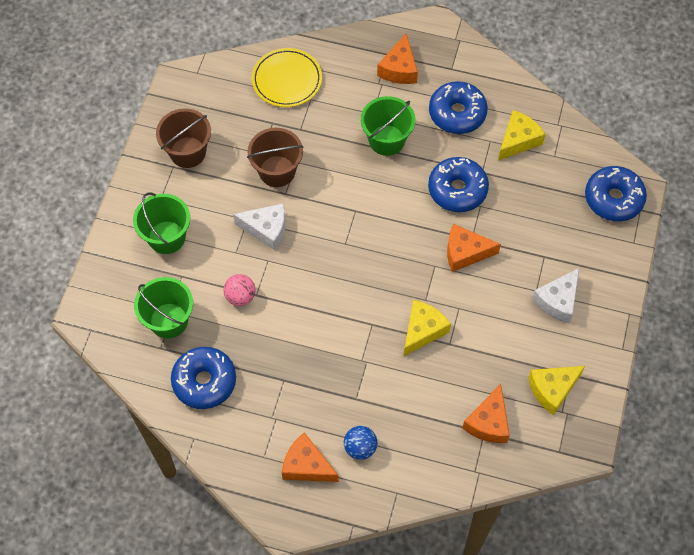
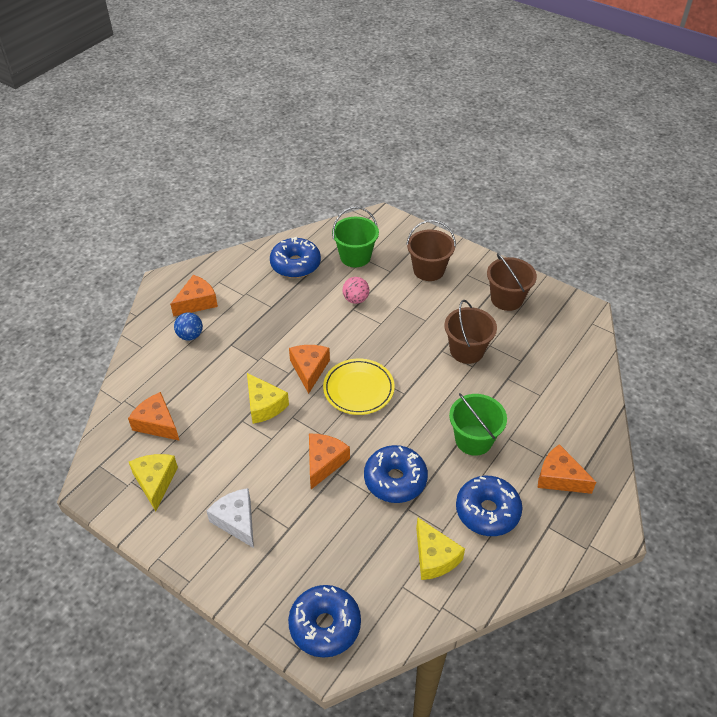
camera: 110 degrees right, 15 degrees down
green bucket [133,192,190,254] -> brown bucket [406,220,456,281]
white cheese [233,203,286,250] -> none
yellow plate [252,48,322,107] -> yellow plate moved to [323,359,395,415]
none -> orange cheese [289,345,330,394]

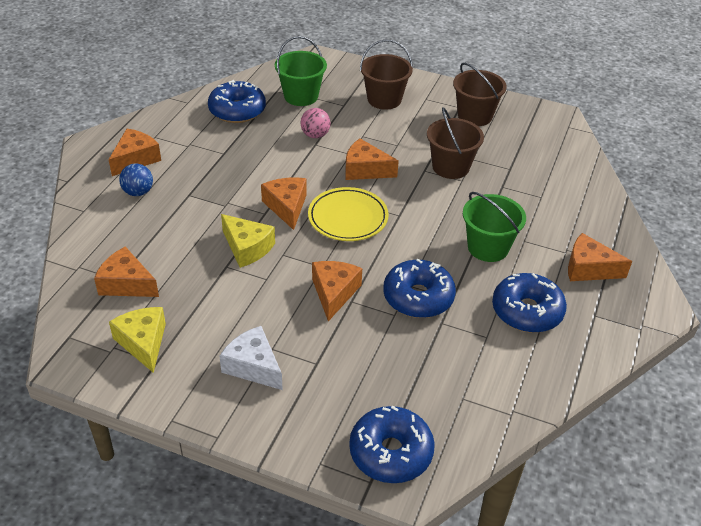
camera: 15 degrees left, 5 degrees down
yellow cheese [416,518,465,580] -> none
none -> orange cheese [345,139,399,180]

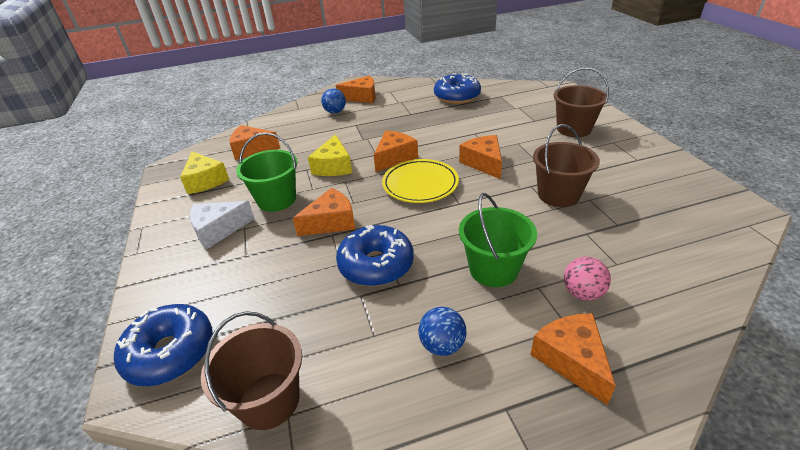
camera: 55 degrees right, 5 degrees down
orange cheese [94,247,159,297] -> orange cheese turned 75 degrees counterclockwise [229,125,280,160]
yellow cheese [109,307,166,373] -> yellow cheese turned 120 degrees clockwise [180,151,229,194]
white cheese [220,326,283,390] -> white cheese turned 120 degrees counterclockwise [190,201,255,249]
green bucket [275,36,327,106] -> green bucket moved to [236,132,297,212]
pink ball [300,108,331,138] -> pink ball moved to [564,257,611,301]
brown bucket [453,63,507,126] -> brown bucket moved to [201,311,302,430]
blue donut [492,273,567,333] -> blue ball [418,307,466,356]

